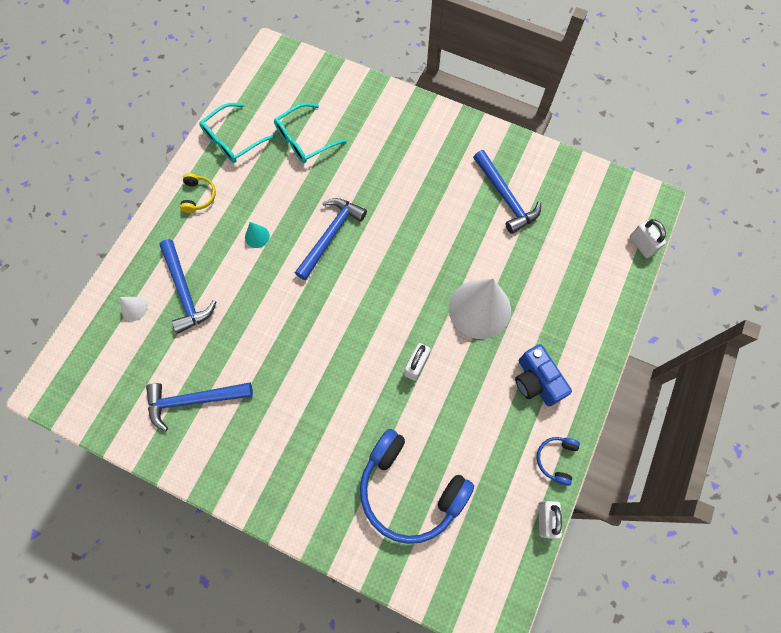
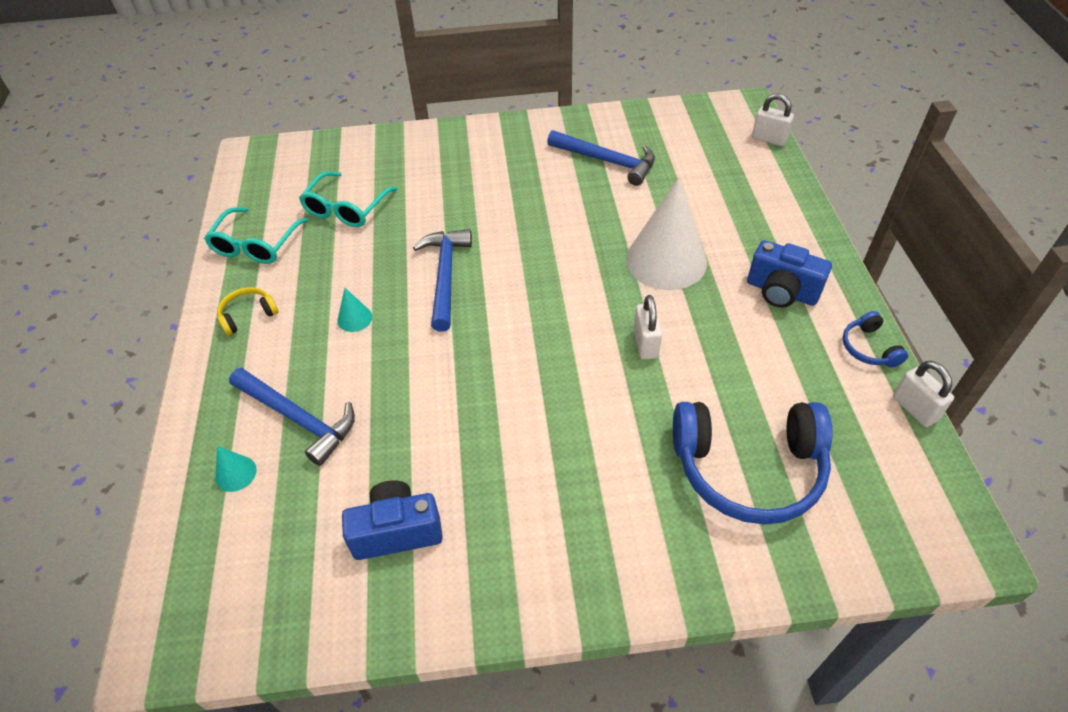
camera: 30 degrees left, 20 degrees down
white cone [120,297,147,321] -> turquoise cone [215,446,257,492]
blue hammer [146,382,253,431] -> blue camera [342,480,443,560]
yellow headphones [180,173,216,213] -> yellow headphones turned 90 degrees counterclockwise [217,287,278,335]

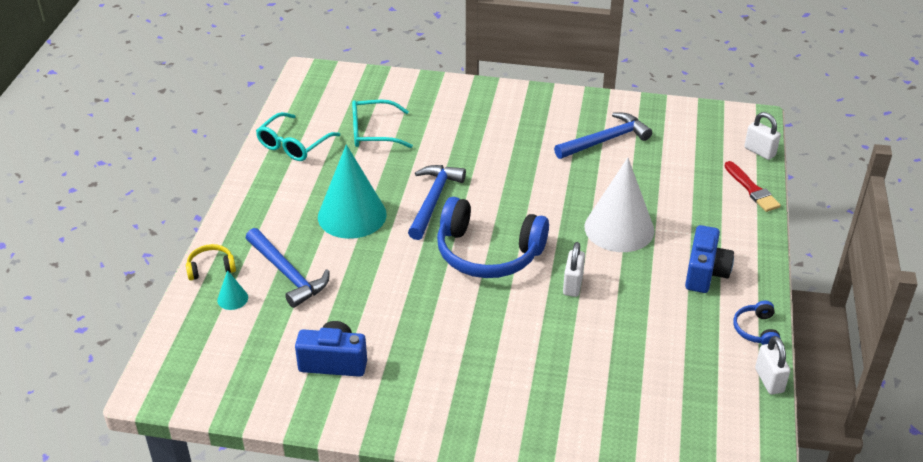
camera: 15 degrees right, 10 degrees down
yellow headphones [217,287,278,335] -> yellow headphones moved to [186,244,236,280]
turquoise glasses [299,171,398,227] -> turquoise glasses turned 45 degrees clockwise [352,100,413,148]
turquoise cone [338,288,372,332] -> turquoise cone [318,144,386,239], size x2.43
blue hammer [547,130,655,186] -> blue hammer turned 75 degrees counterclockwise [554,113,652,159]
blue headphones [673,402,833,525] -> blue headphones moved to [437,197,549,278]
blue camera [747,240,832,307] -> blue camera turned 120 degrees counterclockwise [685,225,734,293]
none -> red brush [724,161,781,212]

